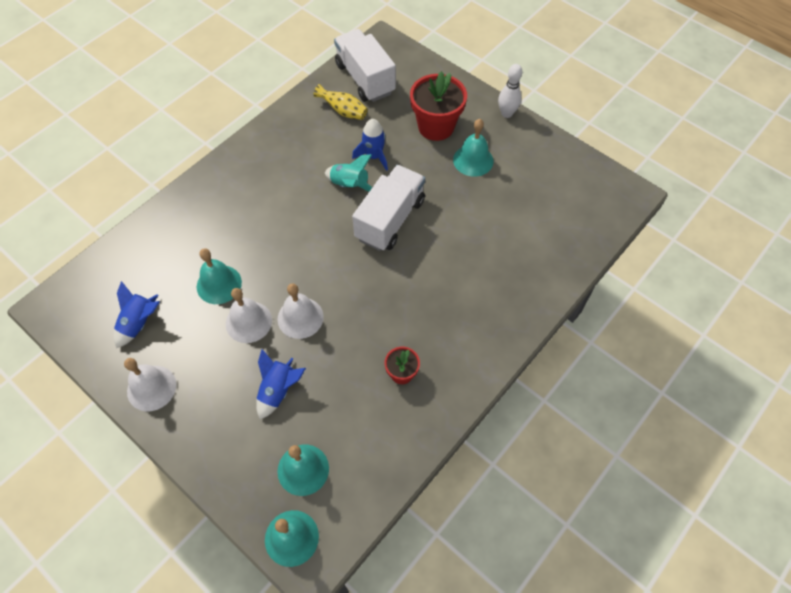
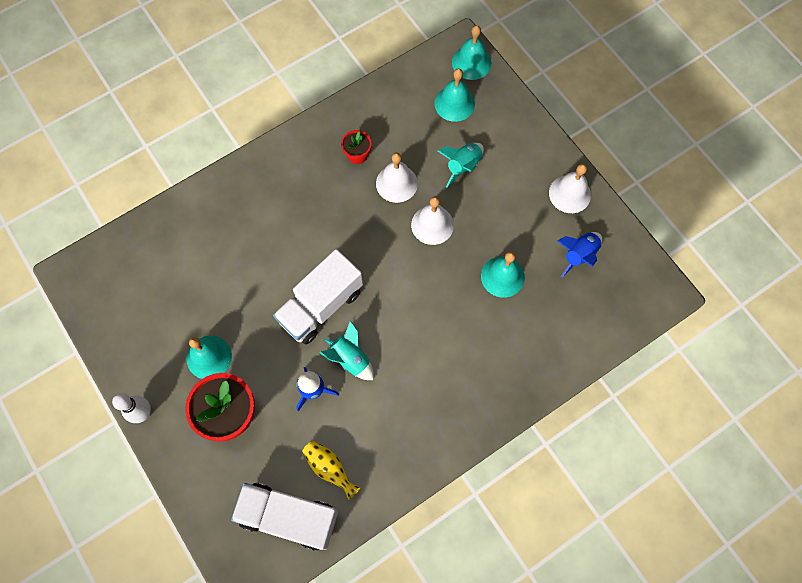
camera: 165 degrees left, 10 degrees up
white bell [226,288,272,343] -> white bell moved to [376,153,418,203]
blue rocket [256,349,306,419] -> turquoise rocket [438,143,484,188]
white truck [334,29,396,102] -> white truck turned 120 degrees clockwise [231,483,338,550]

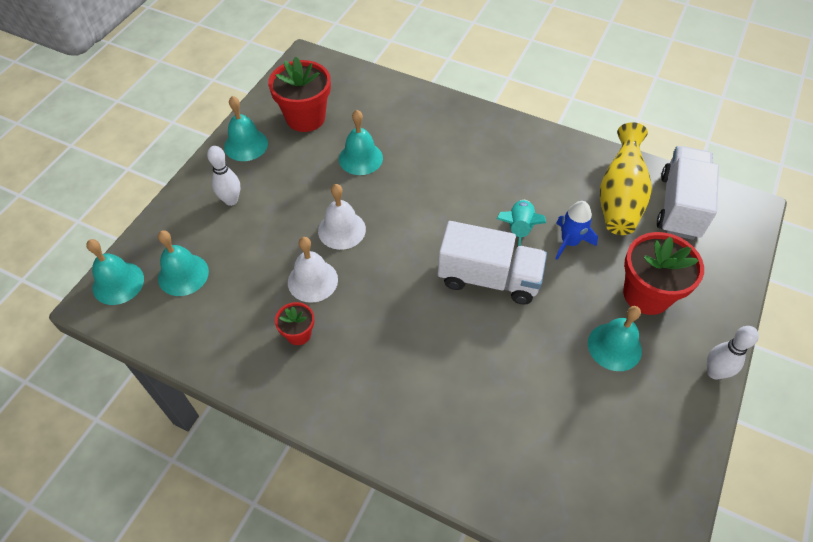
camera: 120 degrees left, 15 degrees down
white truck [231,483,338,550] -> white truck turned 150 degrees counterclockwise [657,146,719,240]
yellow vase [302,440,361,500] -> yellow vase [600,122,652,235], size x1.79
turquoise rocket [438,143,484,188] -> none
white bell [549,164,591,213] -> turquoise bell [224,96,268,161]
blue rocket [558,232,602,278] -> red flower pot [268,57,331,132]
none -> white bowling pin [207,146,240,206]

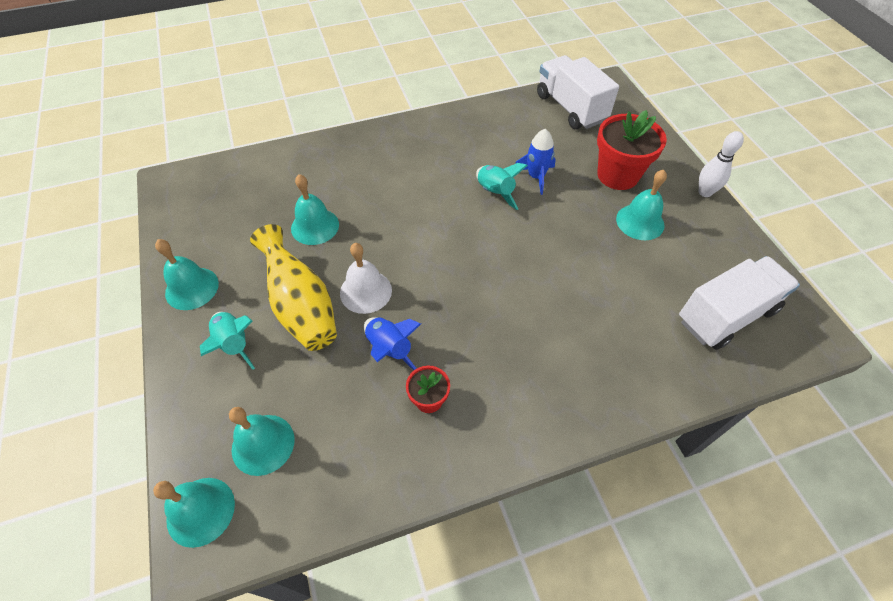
camera: 45 degrees left, 0 degrees up
white bowling pin [207,146,240,206] -> turquoise rocket [200,312,255,370]
red flower pot [268,57,331,132] -> none
white bell [288,237,338,303] -> blue rocket [364,317,421,370]
white truck [438,221,547,305] -> white truck moved to [679,256,800,350]
yellow vase [600,122,652,235] -> yellow vase moved to [250,224,337,351]

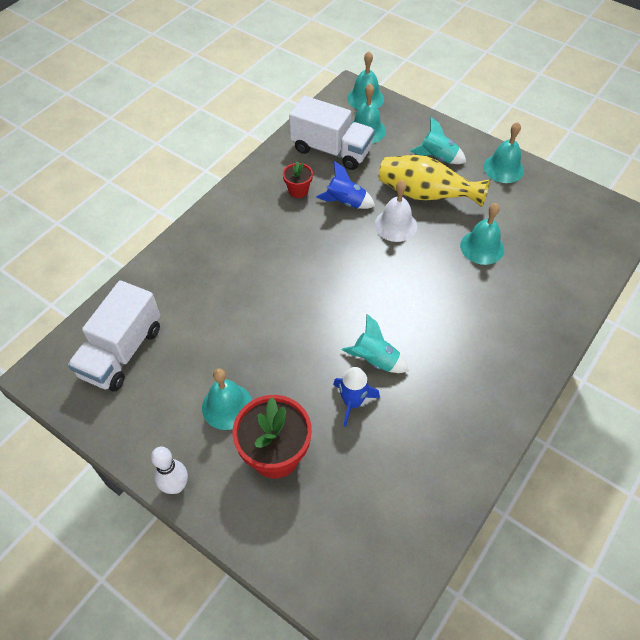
camera: 145 degrees right, 0 degrees up
white truck [537,55,619,129] -> white truck moved to [289,96,375,170]

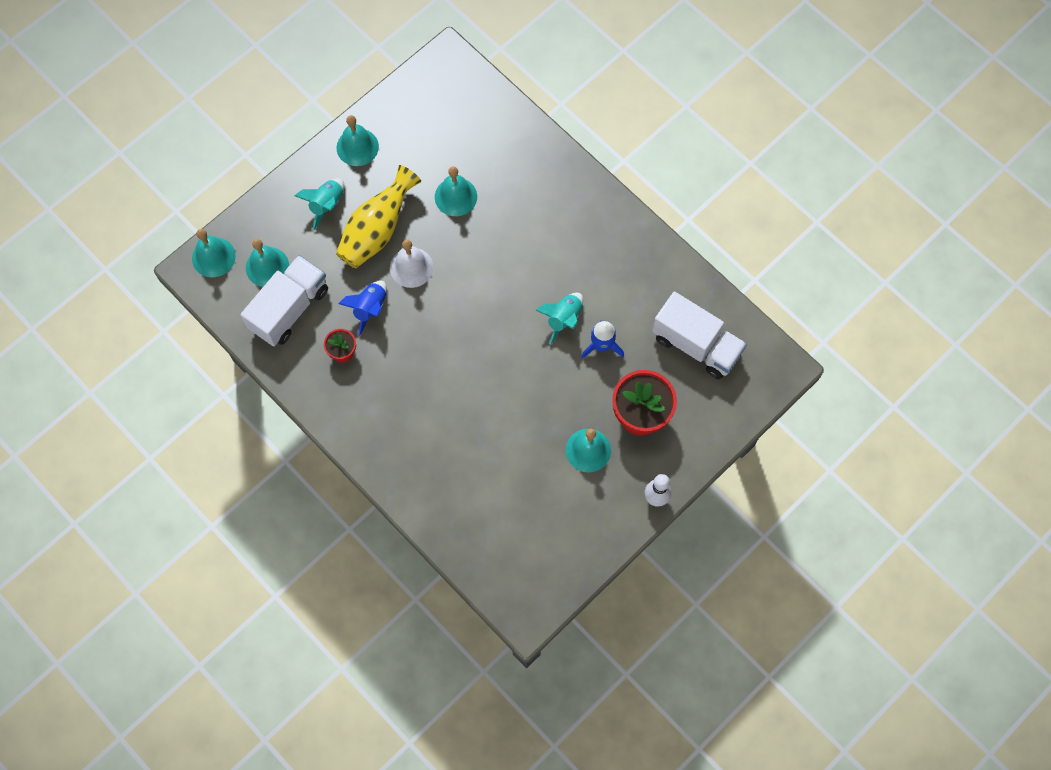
camera: 80 degrees left, 15 degrees up
white truck [68,280,160,391] -> white truck moved to [652,292,747,379]

